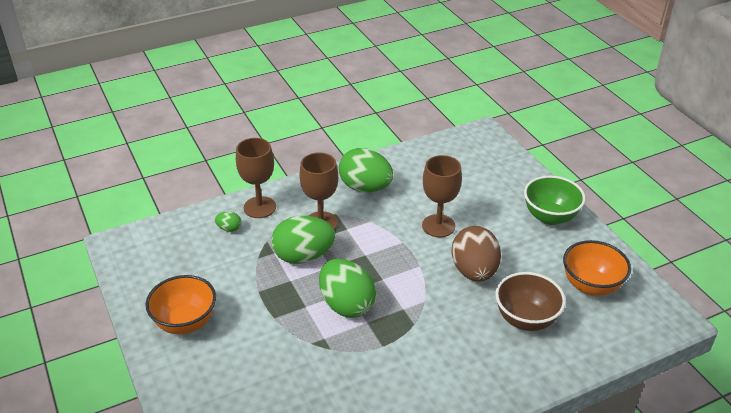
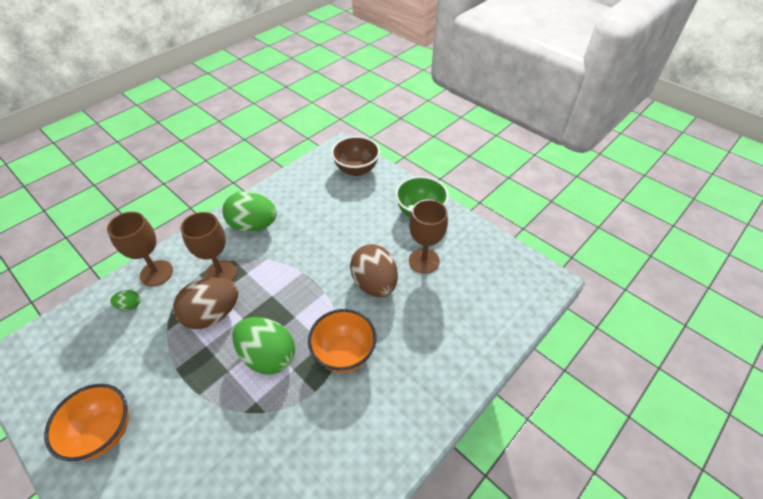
camera: 20 degrees left, 10 degrees up
green egg [271,216,335,264] -> brown egg [173,277,238,329]
brown goblet [422,155,462,237] -> brown goblet moved to [409,199,448,274]
brown bowl [495,272,566,331] -> brown bowl moved to [331,136,380,176]
orange bowl [563,240,631,296] -> orange bowl moved to [308,309,376,372]

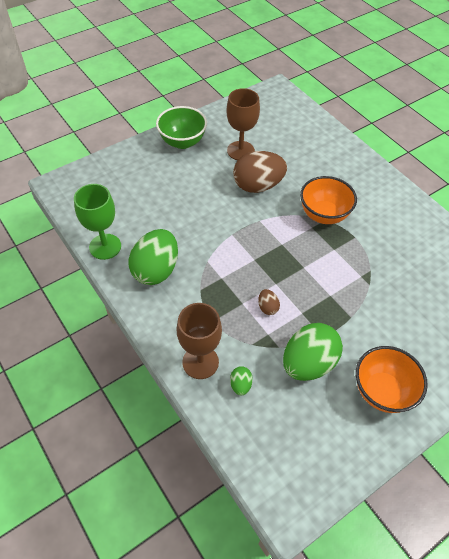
camera: 80 degrees left, 5 degrees up
brown egg [173,277,238,329] -> brown egg [258,289,280,315], size x0.44
brown goblet [180,212,237,281] -> none
green egg [233,317,295,375] -> green egg moved to [283,323,343,381]
brown bowl [331,136,380,176] -> none
none -> green goblet [74,184,121,260]

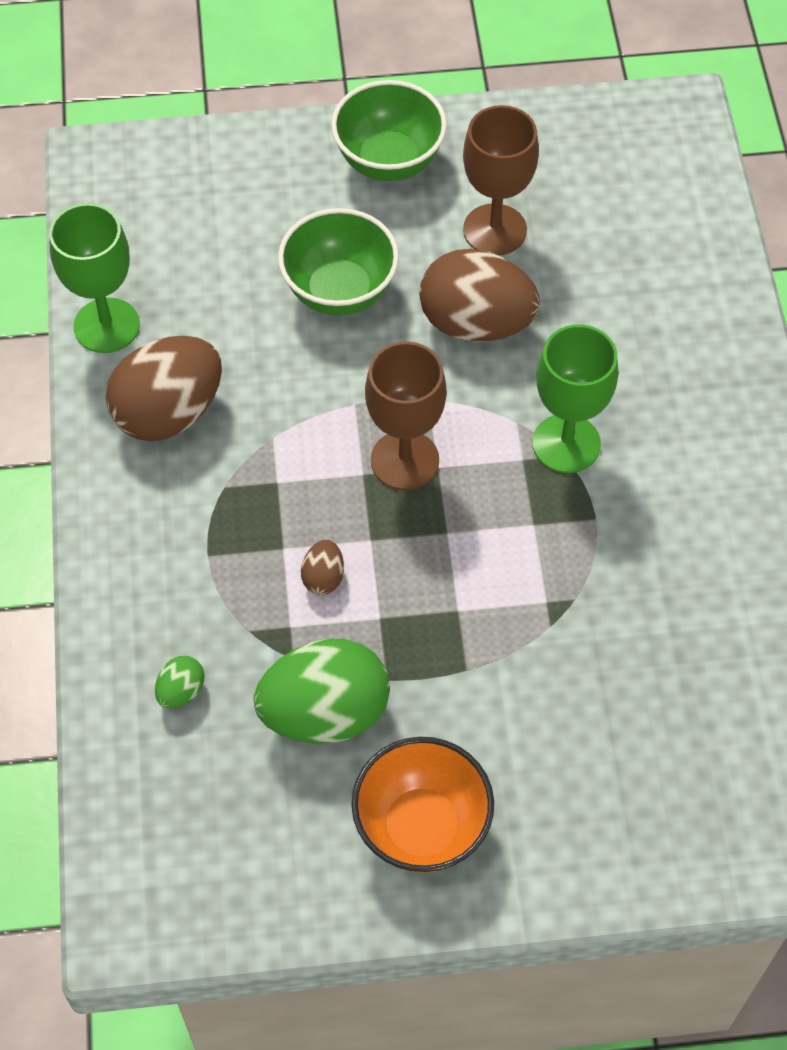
camera: 30 degrees right, 5 degrees up
green egg [129,229,178,285] -> brown egg [106,336,222,441]
brown goblet [176,303,222,379] -> brown goblet moved to [365,341,447,490]
orange bowl [300,176,357,224] -> green goblet [532,324,618,473]
none -> green bowl [278,208,399,316]

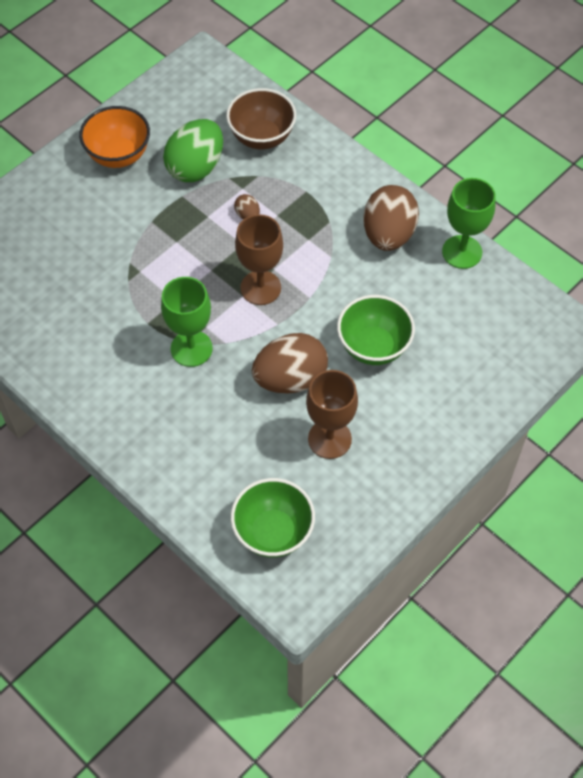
camera: 140 degrees right, 0 degrees up
green egg [155,656,205,709] -> brown bowl [226,88,296,149]
green bowl [331,80,447,181] -> green bowl moved to [231,478,315,558]

